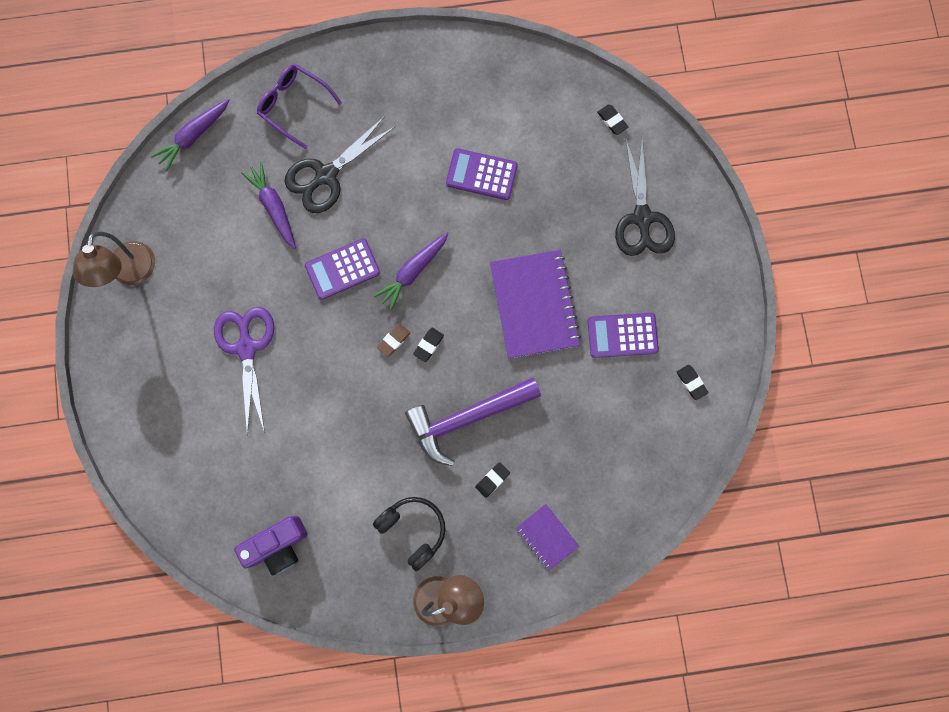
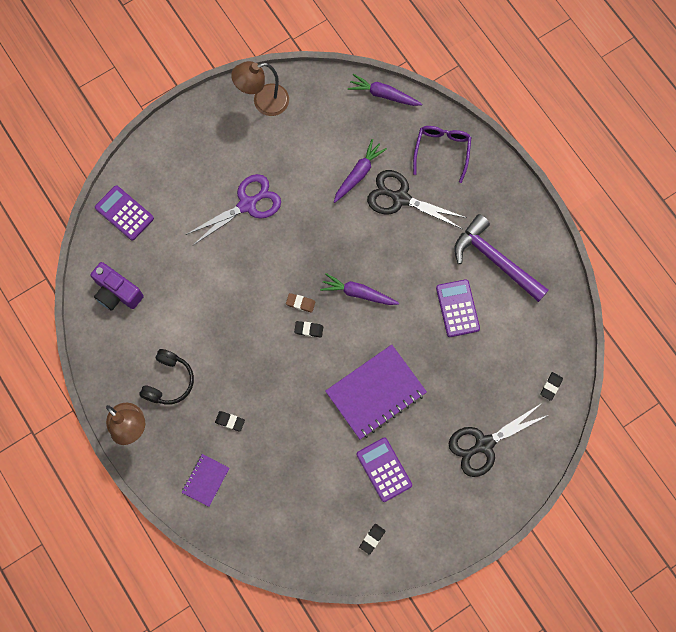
camera: 65 degrees right, 5 degrees down
purple calculator [305,238,380,300] -> purple calculator moved to [95,185,154,241]
purple hammer [405,377,541,466] -> purple hammer moved to [454,214,549,302]

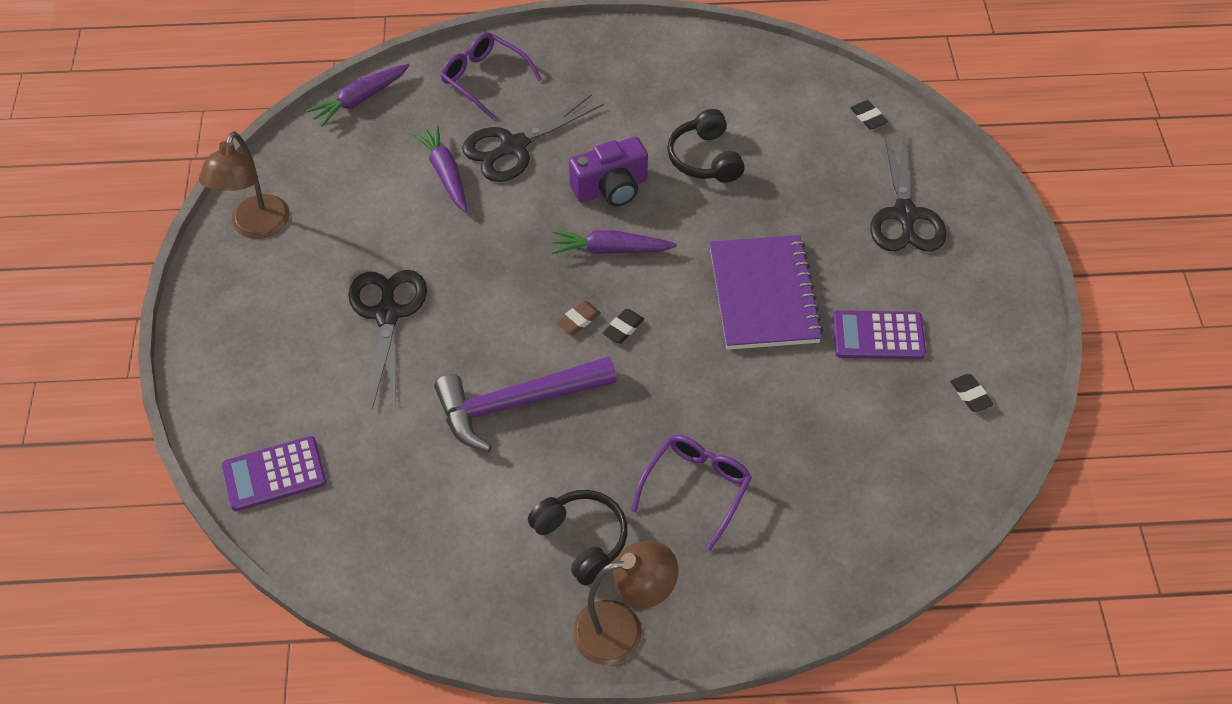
camera: 60 degrees left, 20 degrees down
purple camera [91,262,144,311] -> purple camera moved to [569,137,648,207]
purple notebook [181,454,229,507] -> none
purple scissors [185,174,281,246] -> black scissors [348,270,427,409]
black eraser [215,411,245,431] -> purple glasses [631,435,752,551]
purple carrot [320,273,399,305] -> purple carrot turned 45 degrees clockwise [552,230,677,254]
purple calculator [436,279,480,337] -> black headphones [667,109,745,183]
purple hammer [454,214,549,302] -> purple hammer moved to [434,356,617,452]

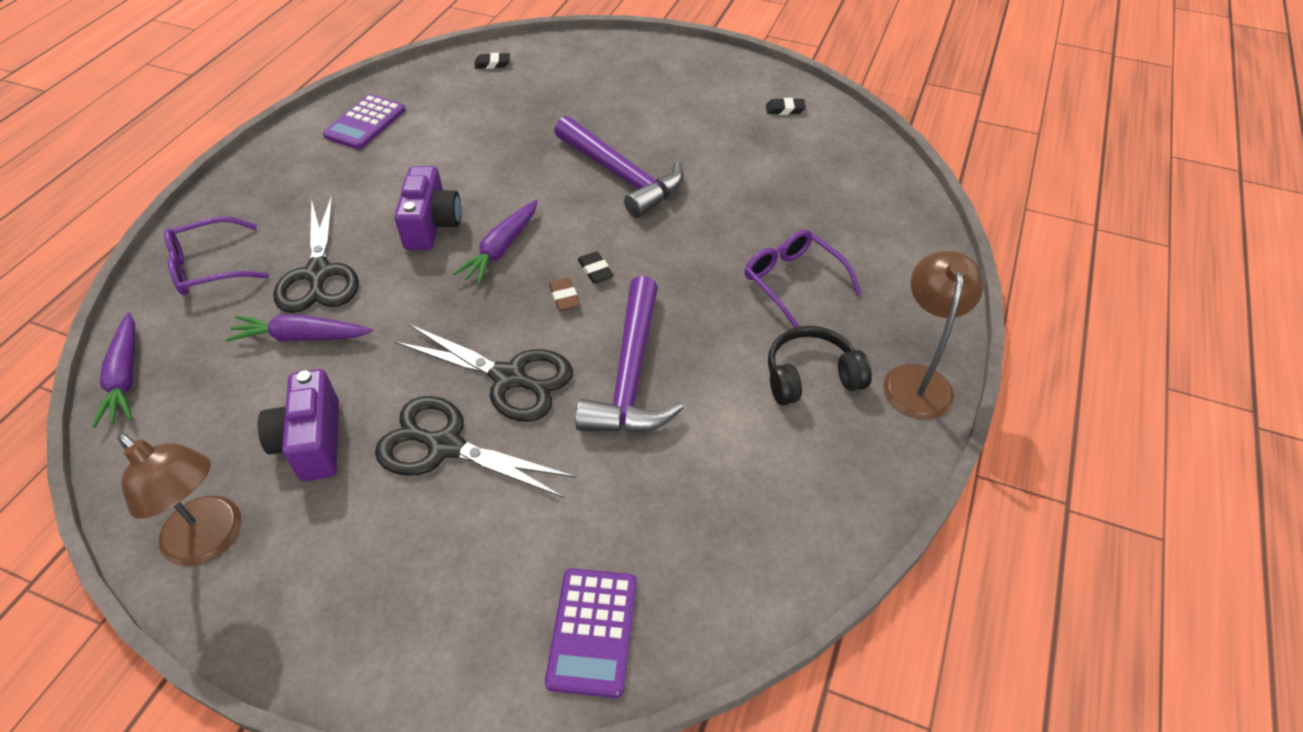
camera: 65 degrees left, 5 degrees down
black headphones [667,109,745,183] -> none
purple notebook [709,235,823,350] -> purple hammer [554,116,684,218]
purple calculator [832,310,926,359] -> purple calculator moved to [323,94,406,150]
black scissors [870,133,946,252] -> black scissors moved to [395,324,573,422]
none -> purple camera [257,369,339,481]

